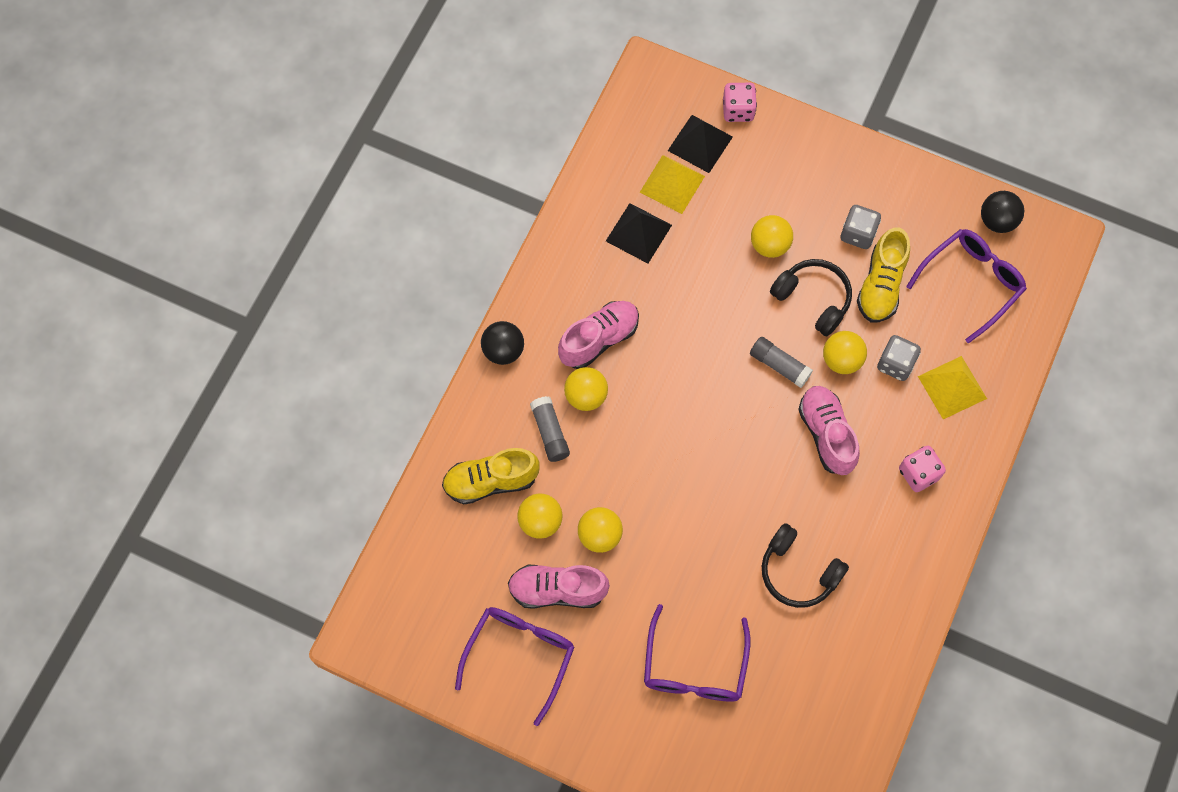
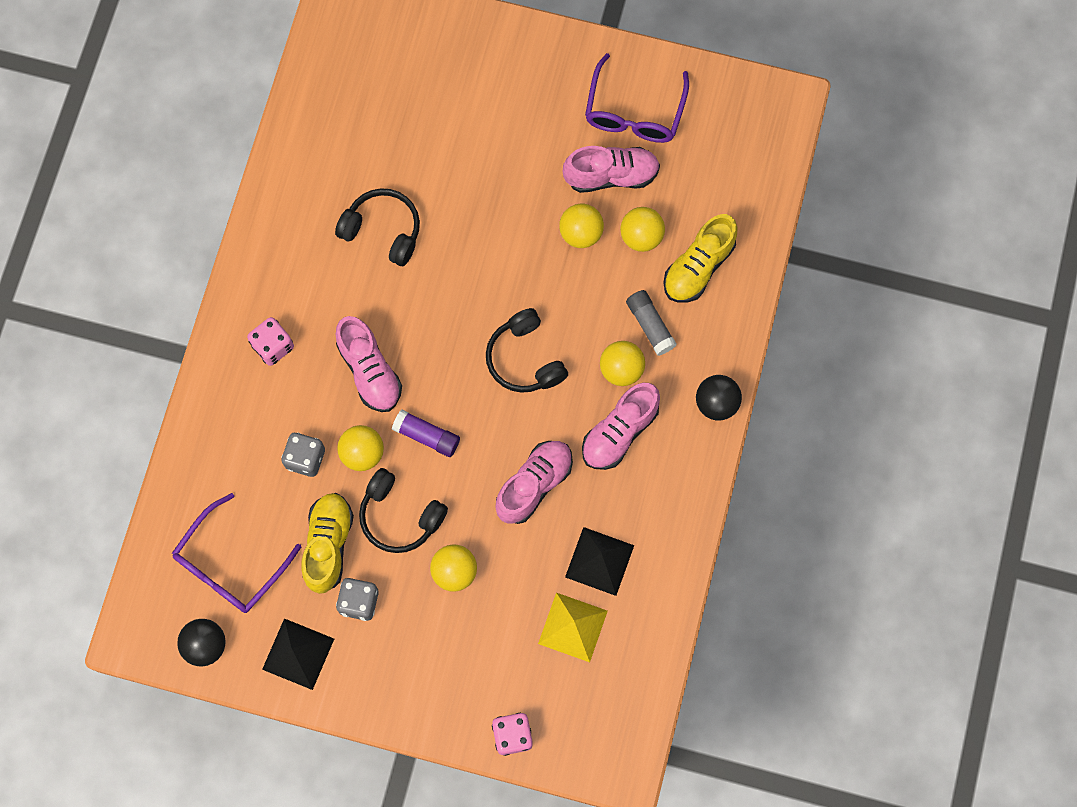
camera: 170 degrees right, 5 degrees up
yellow shoe [442,448,540,505] -> yellow shoe turned 150 degrees clockwise [663,214,737,302]
purple glasses [644,604,750,702] -> none
black pyramid [668,115,733,173] -> black pyramid moved to [262,619,334,690]
grey glue stick [750,337,813,388] -> purple glue stick [392,410,460,457]
yellow pyramid [918,356,987,419] -> none
none -> black headphones [486,308,568,393]
none -> pink shoe [495,441,573,524]

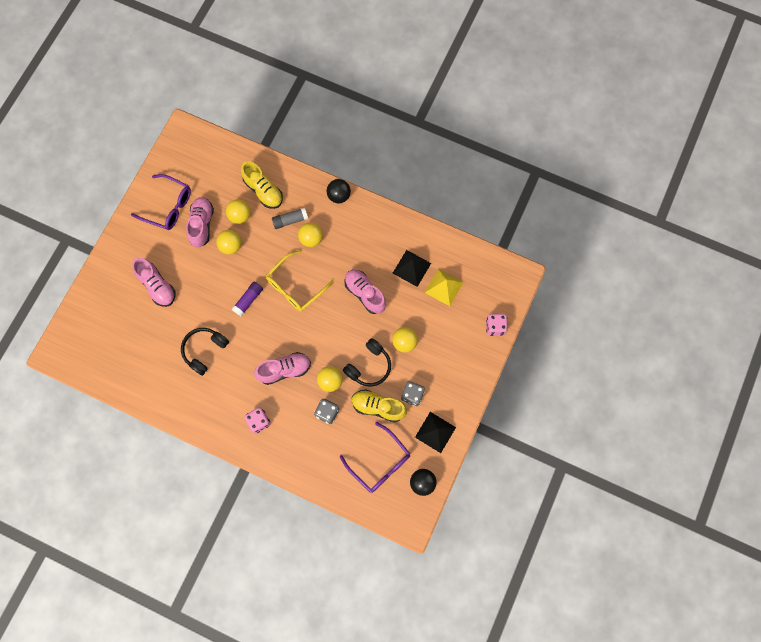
camera: 80 degrees left, 0 degrees up
purple glue stick [392,410,460,457] -> purple glue stick moved to [232,282,263,316]
black headphones [486,308,568,393] -> yellow glasses [266,250,334,312]
pink shoe [582,383,660,470] -> pink shoe moved to [132,258,175,307]

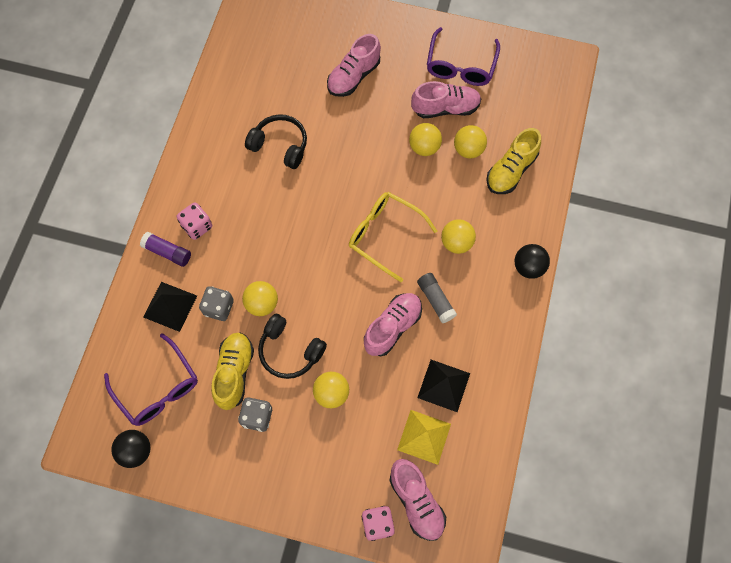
camera: 80 degrees right, 5 degrees down
purple glue stick [232,282,263,316] -> purple glue stick moved to [140,232,191,267]
pink shoe [254,352,311,385] -> pink shoe moved to [389,459,446,541]
grey glue stick [272,208,308,229] -> grey glue stick moved to [417,273,457,323]
purple glasses [340,422,410,493] -> purple glasses turned 75 degrees counterclockwise [104,333,198,426]
black pyramid [415,412,456,453] -> black pyramid moved to [143,282,197,332]

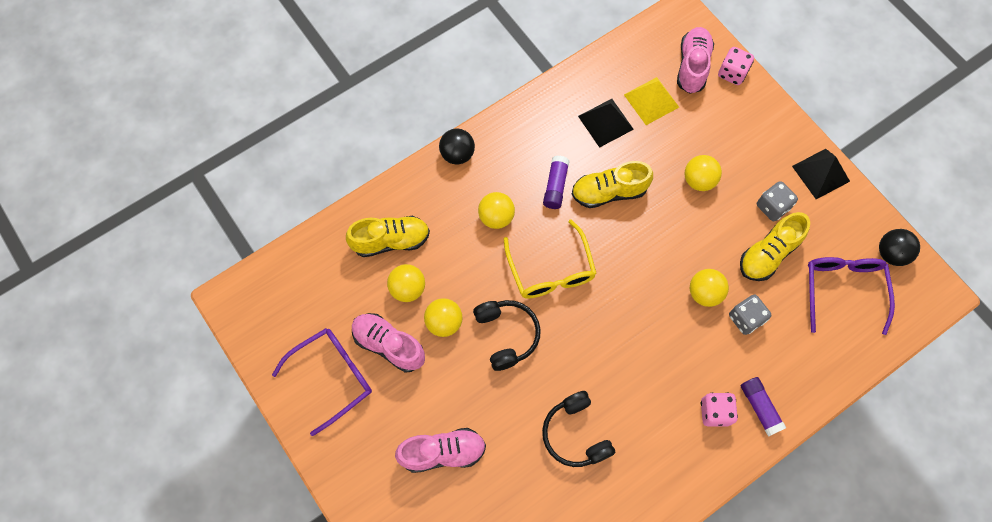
camera: 140 degrees left, 0 degrees up
black pyramid [143,282,197,332] -> black pyramid moved to [792,149,850,199]
black headphones [258,314,327,379] -> black headphones moved to [473,300,541,371]
pink shoe [364,293,422,356] -> yellow shoe [572,161,653,208]
grey glue stick [417,273,457,323] -> purple glue stick [543,156,570,209]

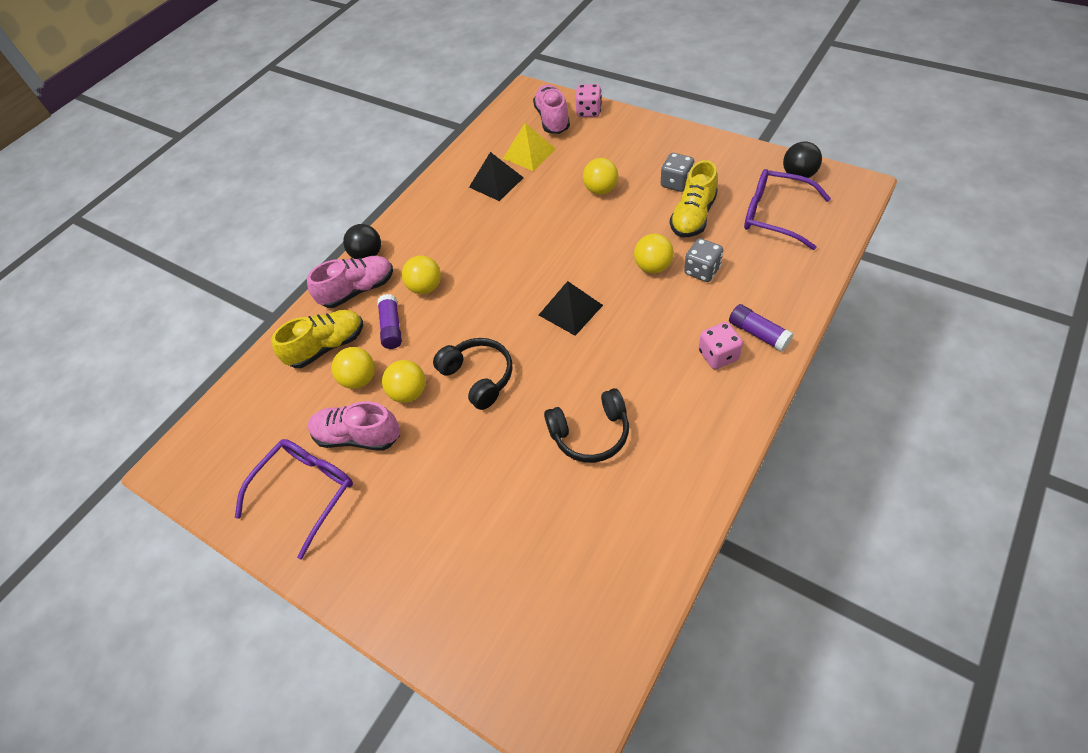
camera: 15 degrees left, 15 degrees down
pink shoe [395,428,486,473] -> pink shoe moved to [307,256,393,308]
yellow glasses [504,219,596,299] -> none
black headphones [542,391,615,467] -> black headphones turned 60 degrees counterclockwise [544,388,629,463]
purple glue stick [543,156,570,209] -> purple glue stick moved to [377,294,402,349]
yellow shoe [572,161,653,208] -> none
black pyramid [792,149,850,199] -> black pyramid moved to [539,281,603,336]
purple glasses [808,257,895,335] -> purple glasses turned 45 degrees counterclockwise [744,169,831,250]

